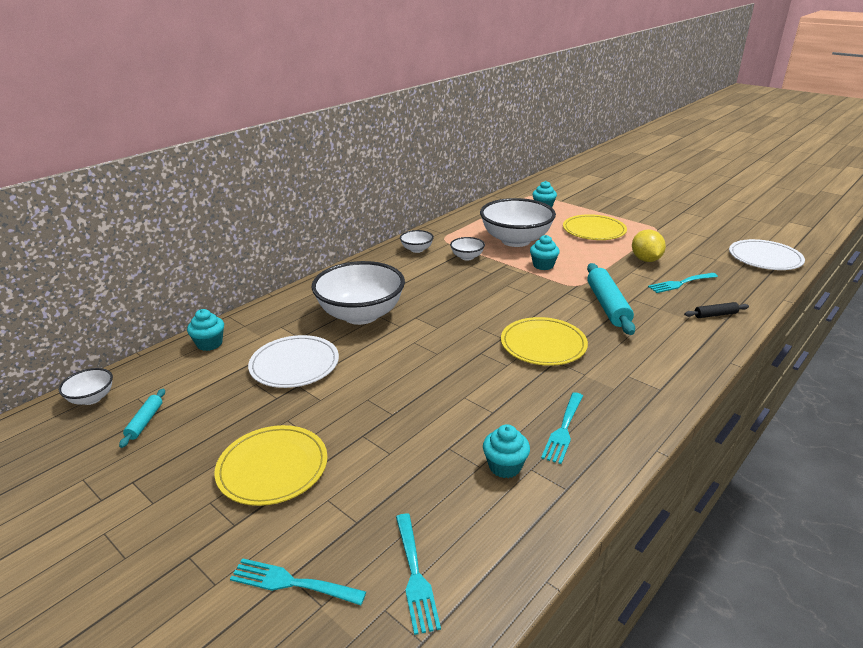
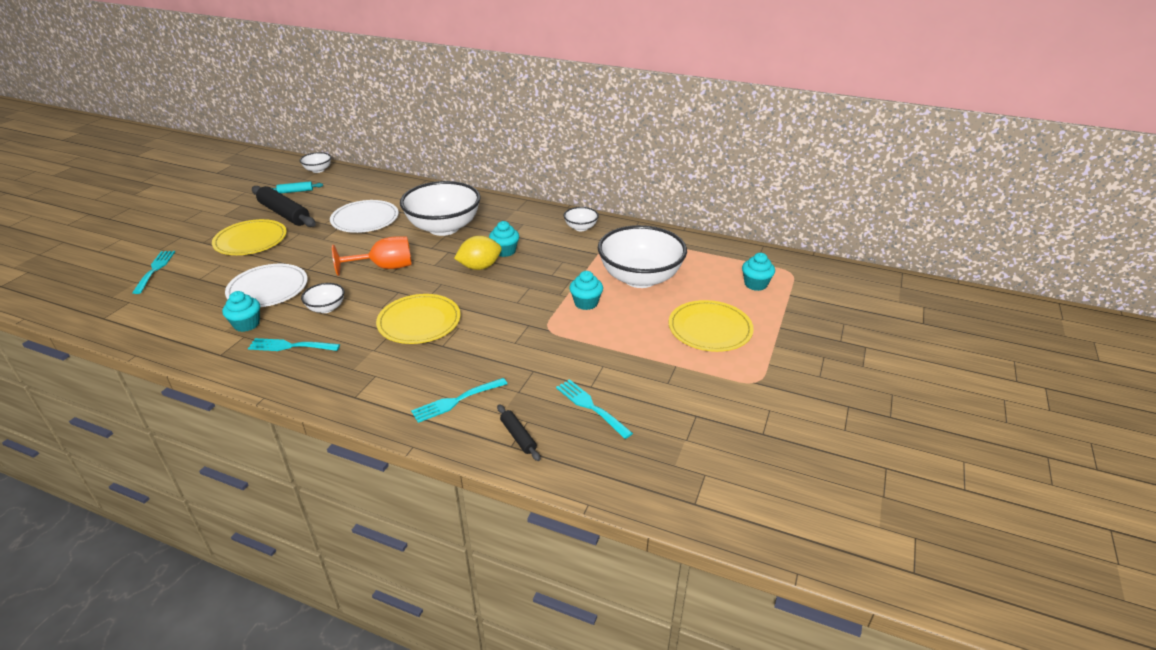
camera: 70 degrees right, 5 degrees up
turquoise cupcake [187,309,224,351] -> turquoise cupcake moved to [489,221,519,257]
turquoise fork [396,514,441,635] -> turquoise fork moved to [411,378,507,423]
white bowl [450,237,485,260] -> white bowl moved to [301,283,345,313]
turquoise rolling pin [587,263,635,335] -> none
yellow lemon [632,229,666,262] -> yellow lemon moved to [454,236,501,270]
white plate [729,239,805,270] -> white plate moved to [225,264,308,307]
none -> black rolling pin [252,186,316,227]
none -> orange goblet [332,236,412,276]

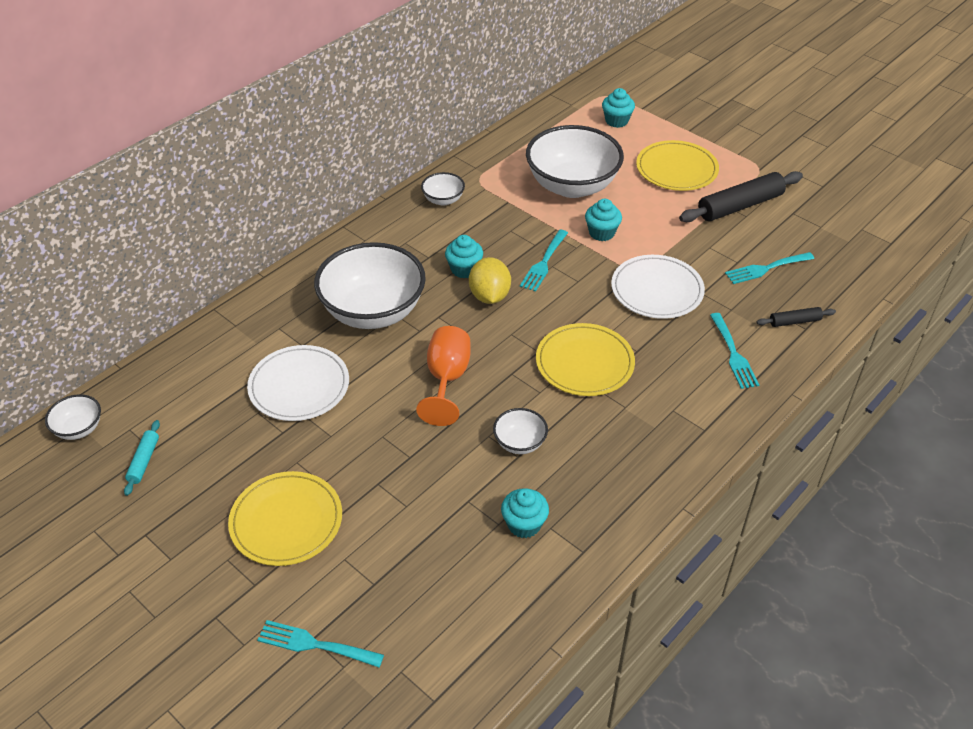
camera: 70 degrees left, 10 degrees up
white plate [225,264,308,307] -> white plate moved to [611,255,705,319]
turquoise fork [248,338,340,351] -> turquoise fork moved to [520,230,568,292]
black rolling pin [252,186,316,227] -> black rolling pin moved to [679,171,803,222]

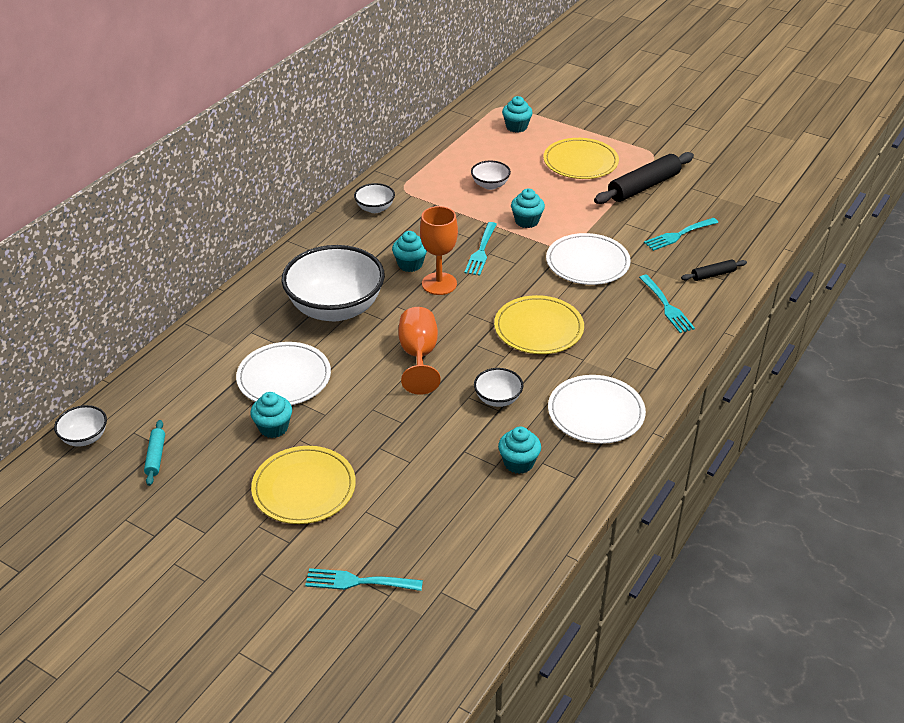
camera: 10 degrees left, 5 degrees down
yellow lemon [469,257,511,304] -> orange goblet [420,206,458,295]
white bowl [526,125,624,198] -> white bowl [471,161,511,190], size x0.45
none -> turquoise cupcake [250,392,292,438]
none -> white plate [548,375,646,444]

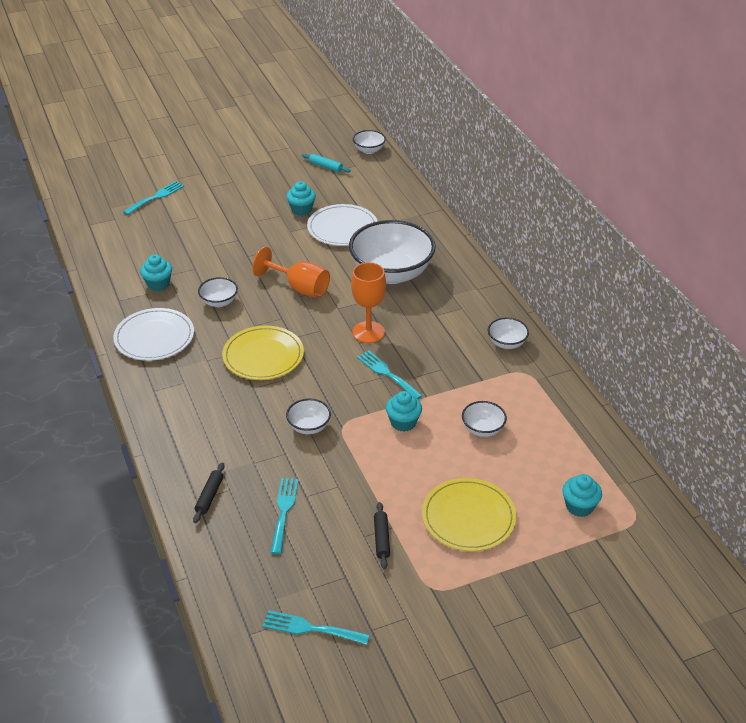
camera: 125 degrees right, 0 degrees up
yellow plate [251,446,356,524] -> none
turquoise cupcake [392,231,427,272] -> none
white plate [546,233,631,285] -> white bowl [286,399,331,434]
black rolling pin [594,152,694,204] -> black rolling pin [374,502,390,569], size x0.50
turquoise fork [639,275,695,333] -> turquoise fork moved to [262,610,370,645]

